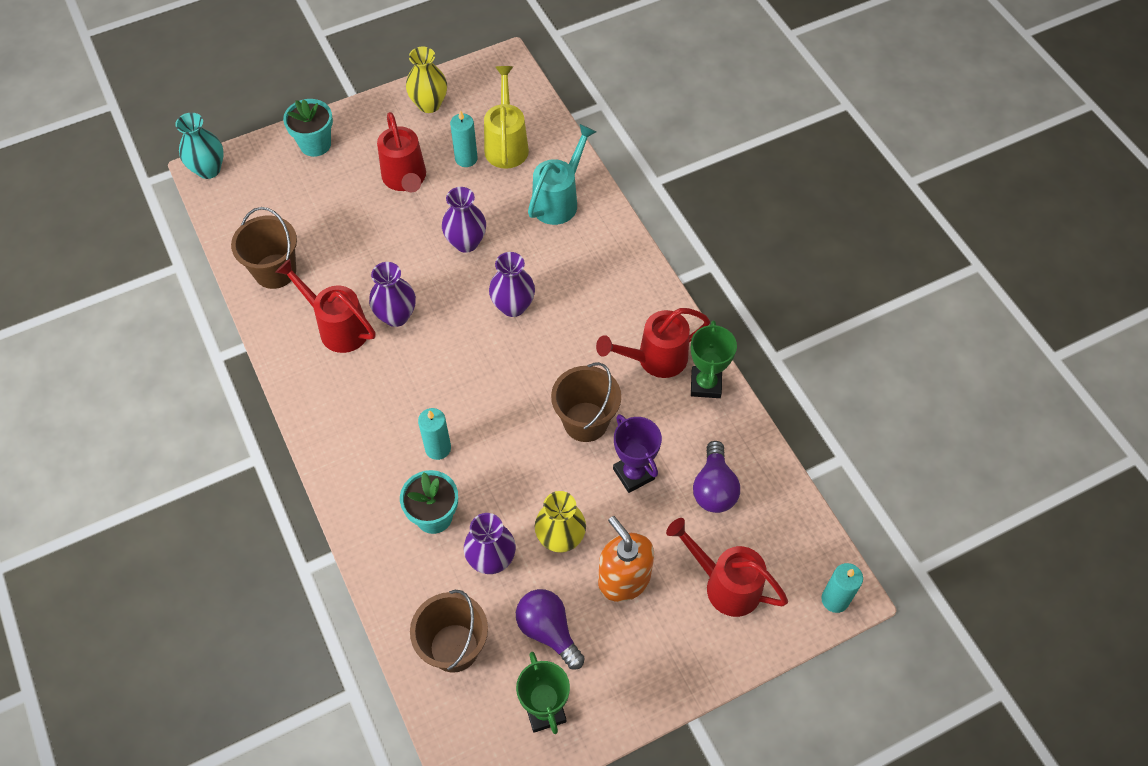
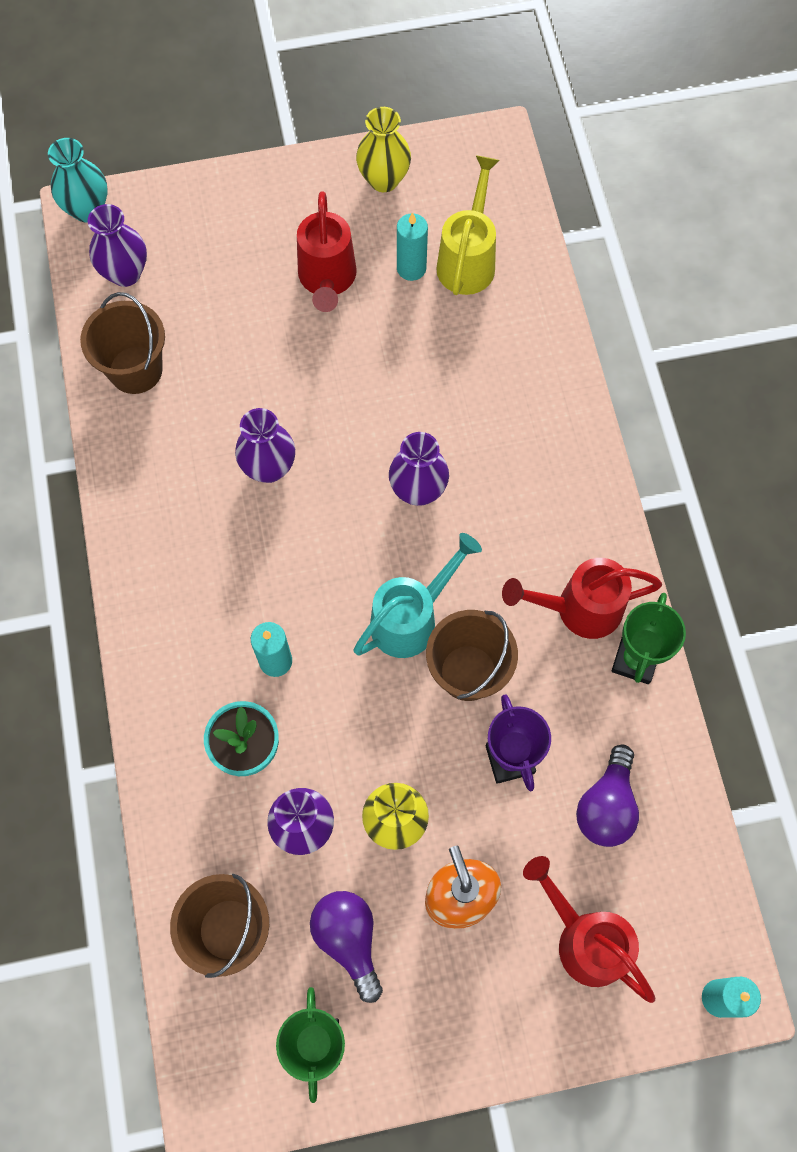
camera: 15 degrees right, 10 degrees up
red watering can [275,259,375,353] -> none
turquoise flower pot [283,99,333,157] -> none
purple vase [442,187,486,253] -> purple vase moved to [88,204,147,287]
turquoise watering can [528,124,596,225] -> turquoise watering can moved to [353,533,482,658]

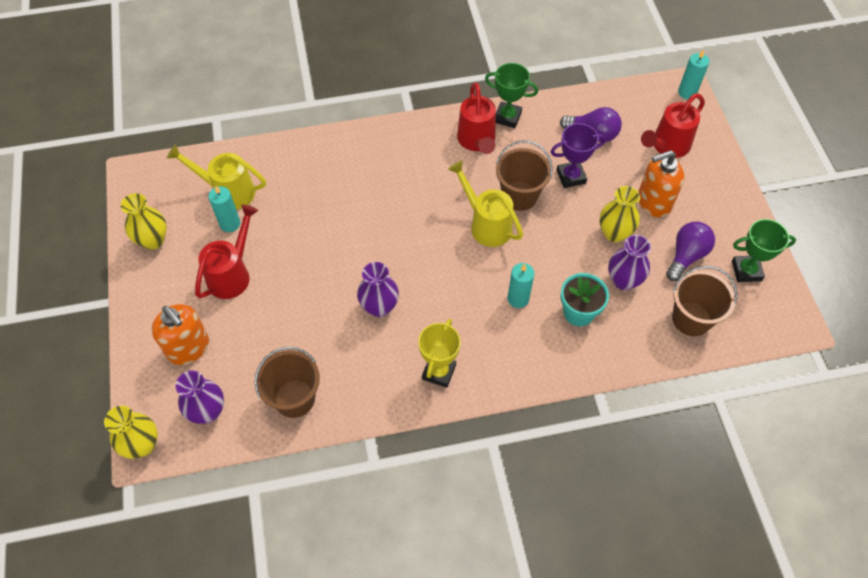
camera: 90 degrees left, 10 degrees down
turquoise vase [48,138,108,223] -> yellow vase [104,406,158,459]
red watering can [297,192,357,312] -> red watering can turned 60 degrees counterclockwise [195,205,258,299]
purple light bulb [310,891,383,1003] -> purple light bulb turned 150 degrees clockwise [666,221,715,281]
turquoise watering can [353,533,482,658] -> yellow watering can [448,160,523,247]
purple vase [389,432,449,506] -> none
none -> orange soap dispenser [151,304,209,365]
none -> yellow trophy [418,319,461,388]

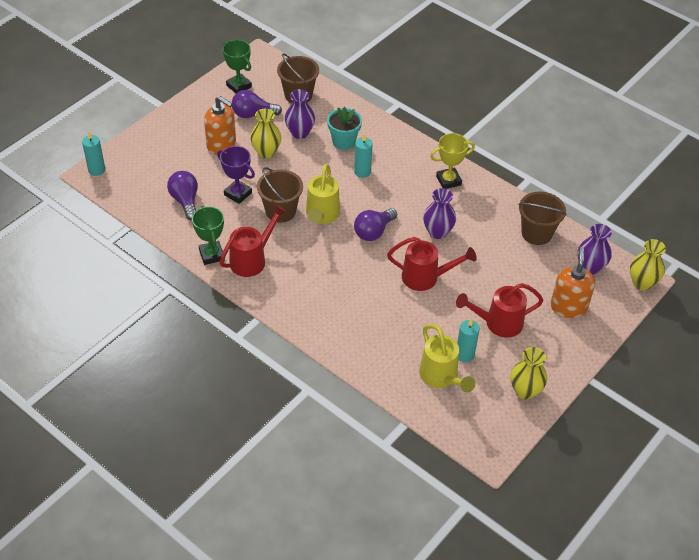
camera: 130 degrees left, 10 degrees down
red watering can [641,93,705,158] -> red watering can moved to [387,237,477,291]
none -> purple light bulb [354,208,397,241]

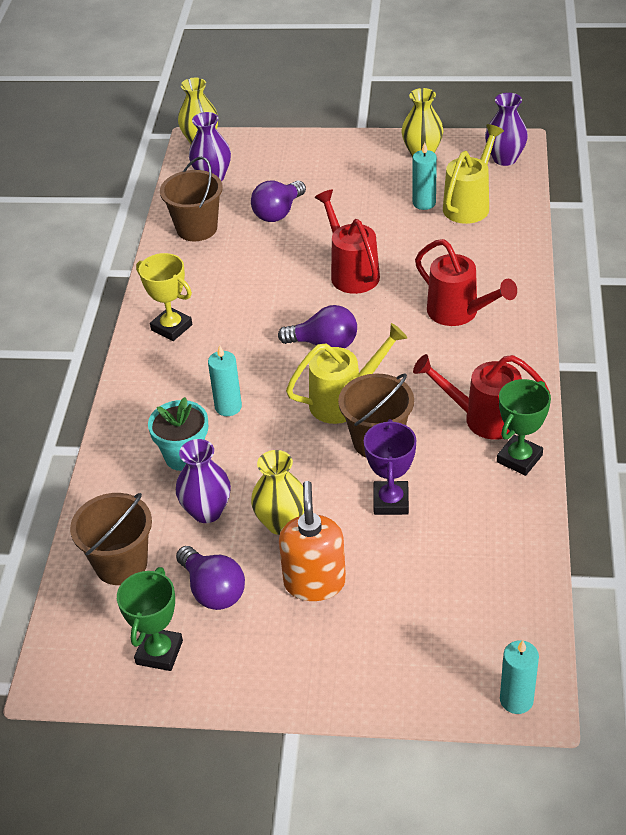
camera: 120 degrees left, 5 degrees down
purple light bulb [167,171,198,220] -> purple light bulb moved to [251,180,306,222]
purple vase [423,188,456,239] -> purple vase moved to [485,93,528,166]
red watering can [456,283,543,338] -> red watering can moved to [415,239,517,326]
orange soap dispenser [550,247,595,318] -> none

